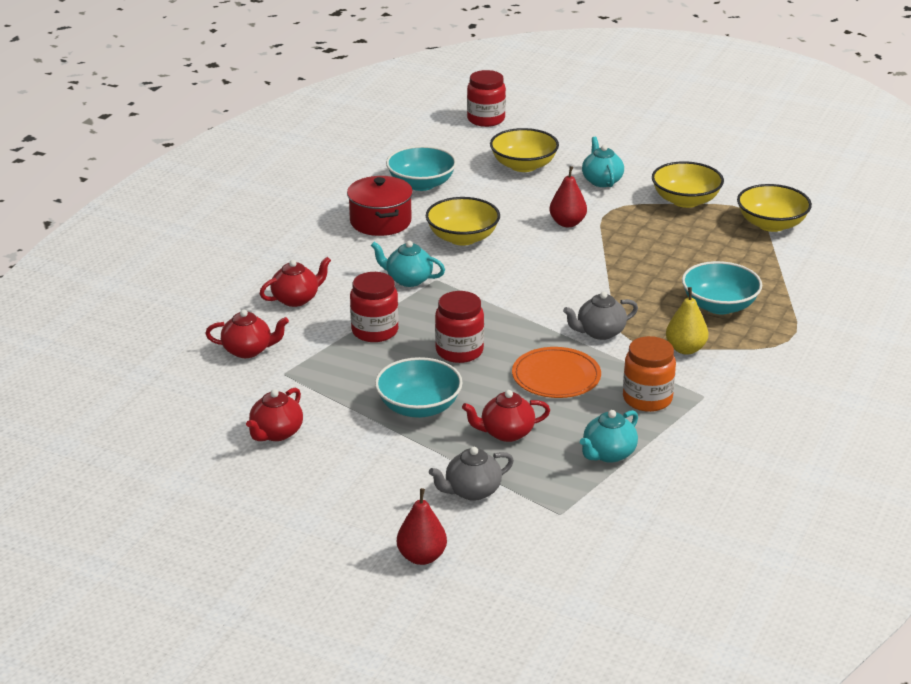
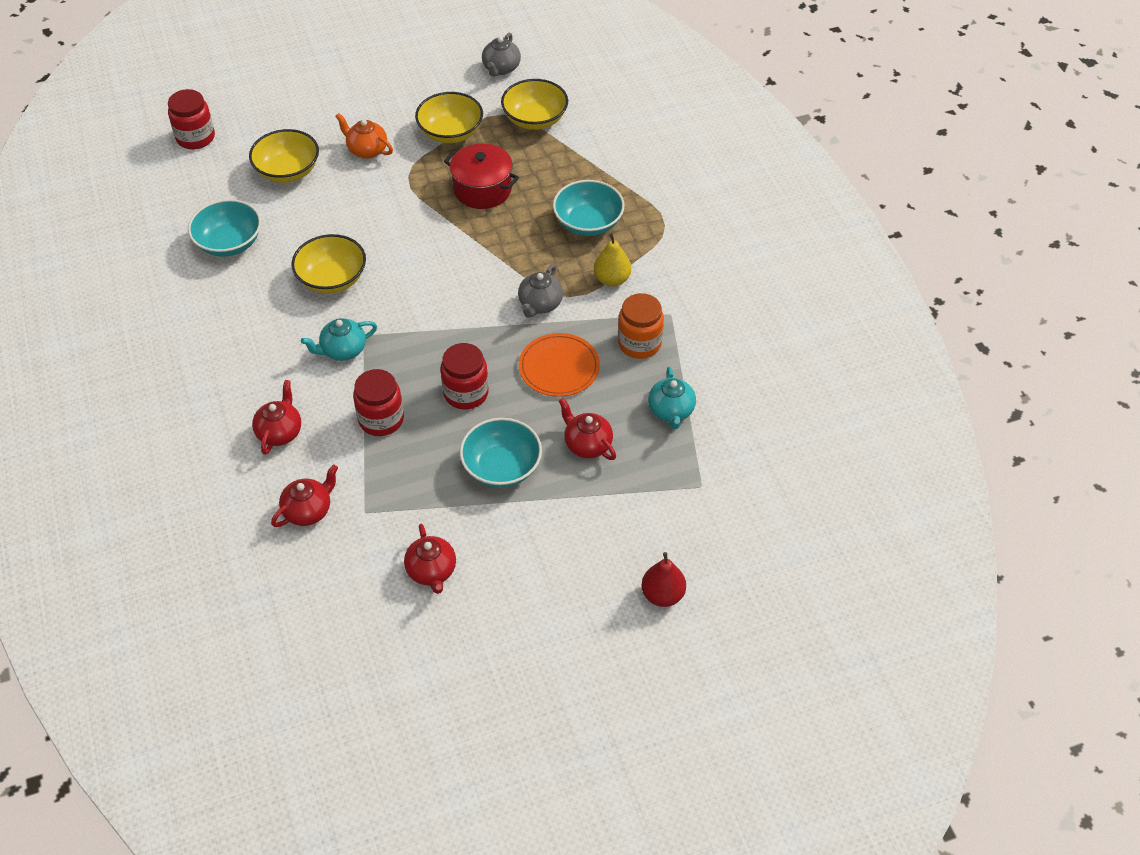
camera: 45 degrees left, 20 degrees up
red pot [347,176,413,236] -> red pot moved to [444,143,519,209]
grey teapot [429,447,514,501] -> grey teapot moved to [482,33,521,77]
red teapot [462,390,550,442] -> red teapot turned 105 degrees clockwise [559,398,616,460]
red pear [549,166,587,227] -> none
turquoise teapot [582,137,624,187] -> orange teapot [335,113,393,159]

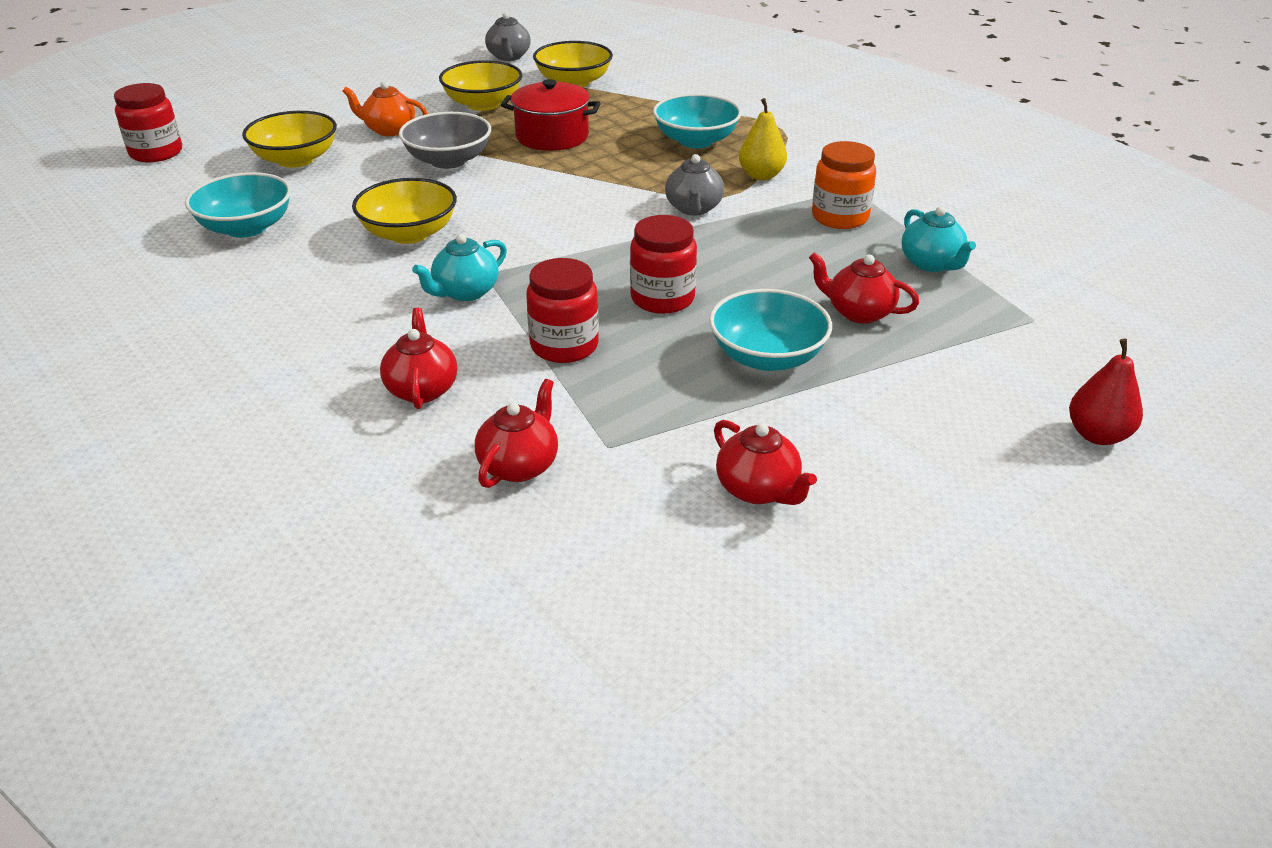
camera: 20 degrees left, 15 degrees down
orange plate [519,333,600,397] -> none
none -> grey bowl [399,112,491,169]

